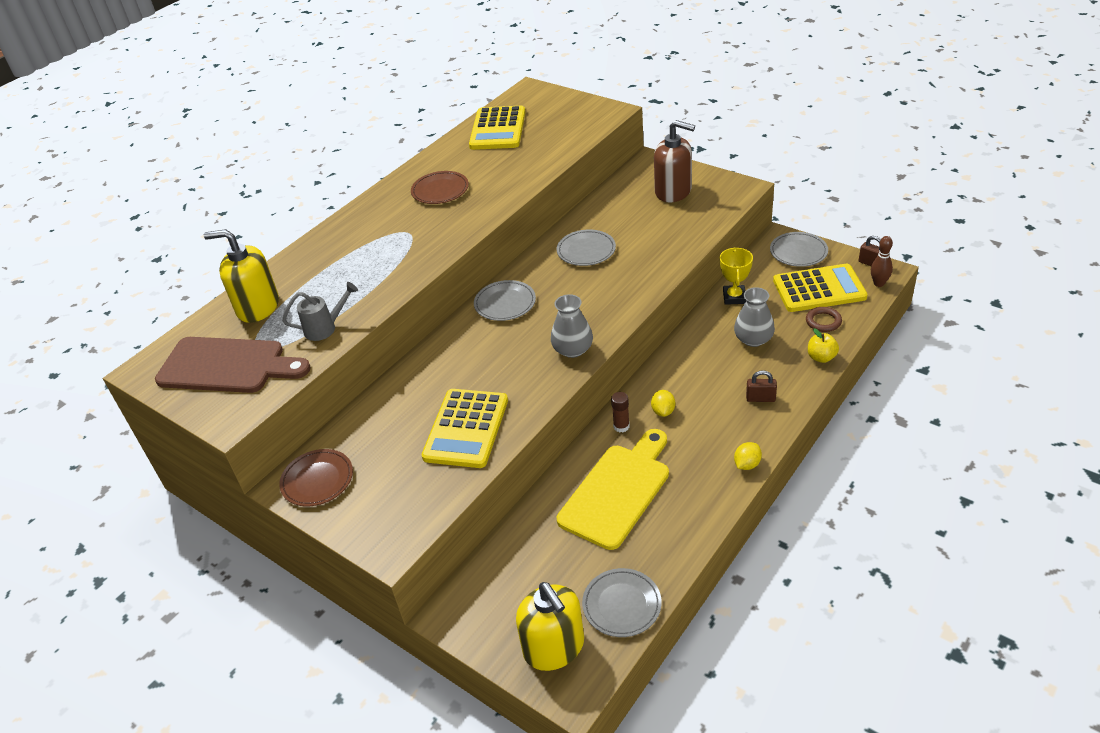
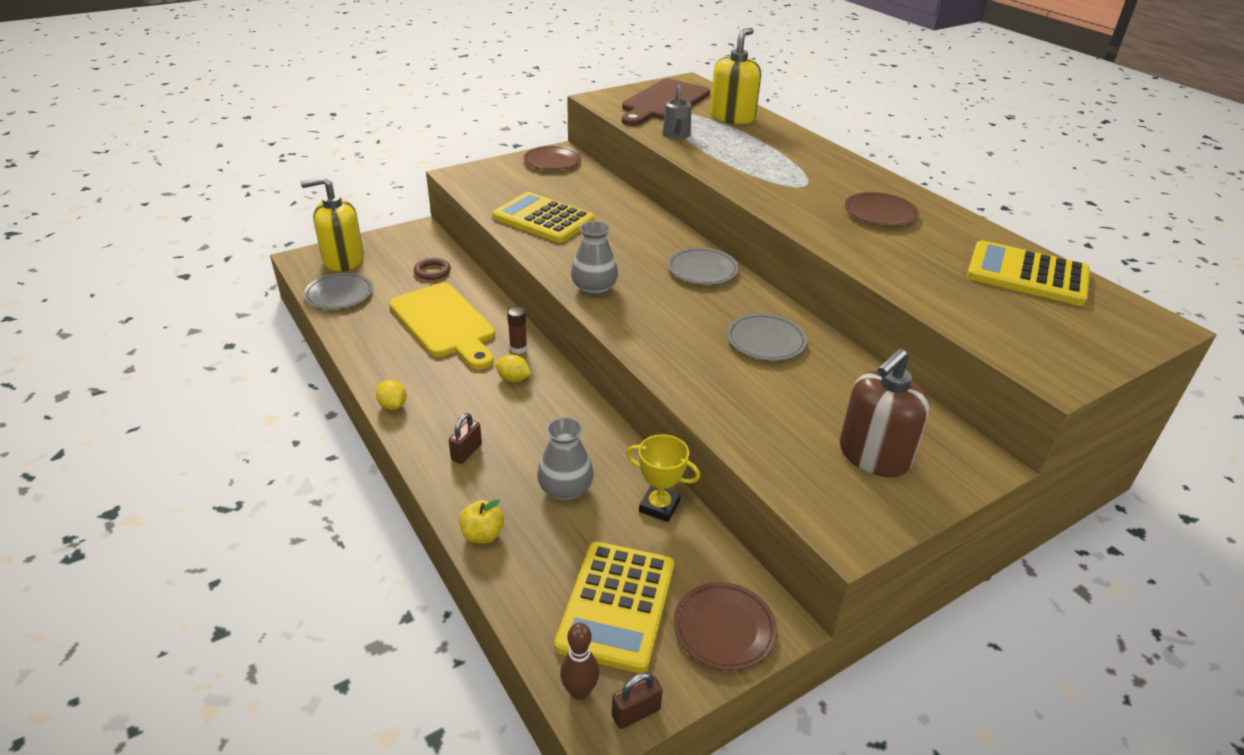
camera: 105 degrees right, 5 degrees down
grey plate [770,232,828,267] -> brown plate [674,582,777,671]
brown ring [806,307,842,332] -> brown ring moved to [414,258,451,280]

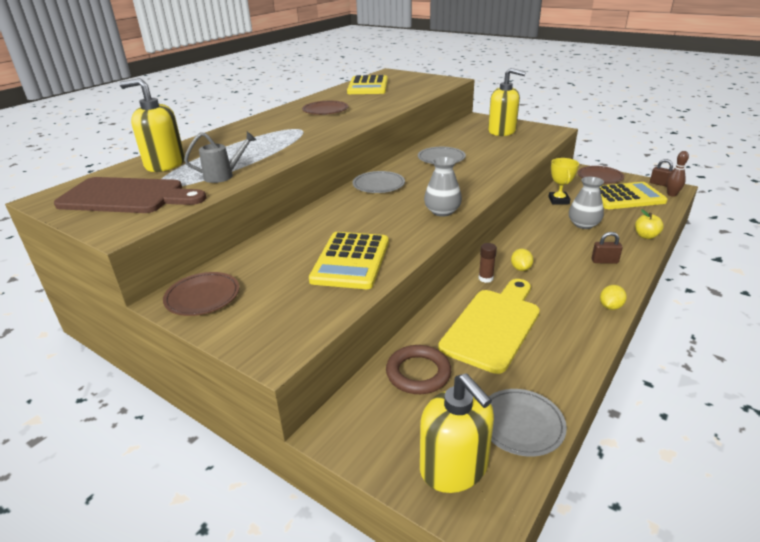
camera: 110 degrees left, 5 degrees down
brown ring [414,258,451,280] -> brown ring [386,345,451,394], size x1.50
brown soap dispenser [840,349,930,477] -> yellow soap dispenser [488,68,526,136]

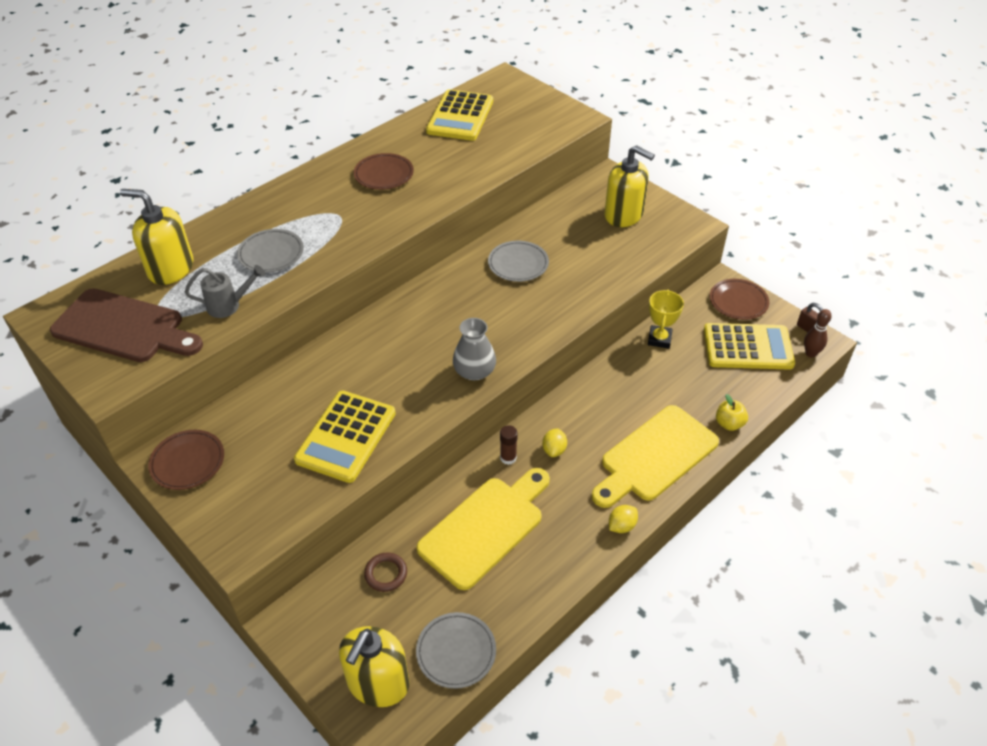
camera: 10 degrees right, 15 degrees up
grey plate [353,171,405,193] -> grey plate moved to [237,229,304,273]
brown ring [386,345,451,394] -> brown ring [364,552,407,592], size x0.67
yellow soap dispenser [420,373,494,493] -> yellow soap dispenser turned 45 degrees clockwise [339,626,410,707]
grey vase [569,177,604,229] -> none
brown padlock [592,232,623,264] -> yellow cutting board [592,405,719,508]

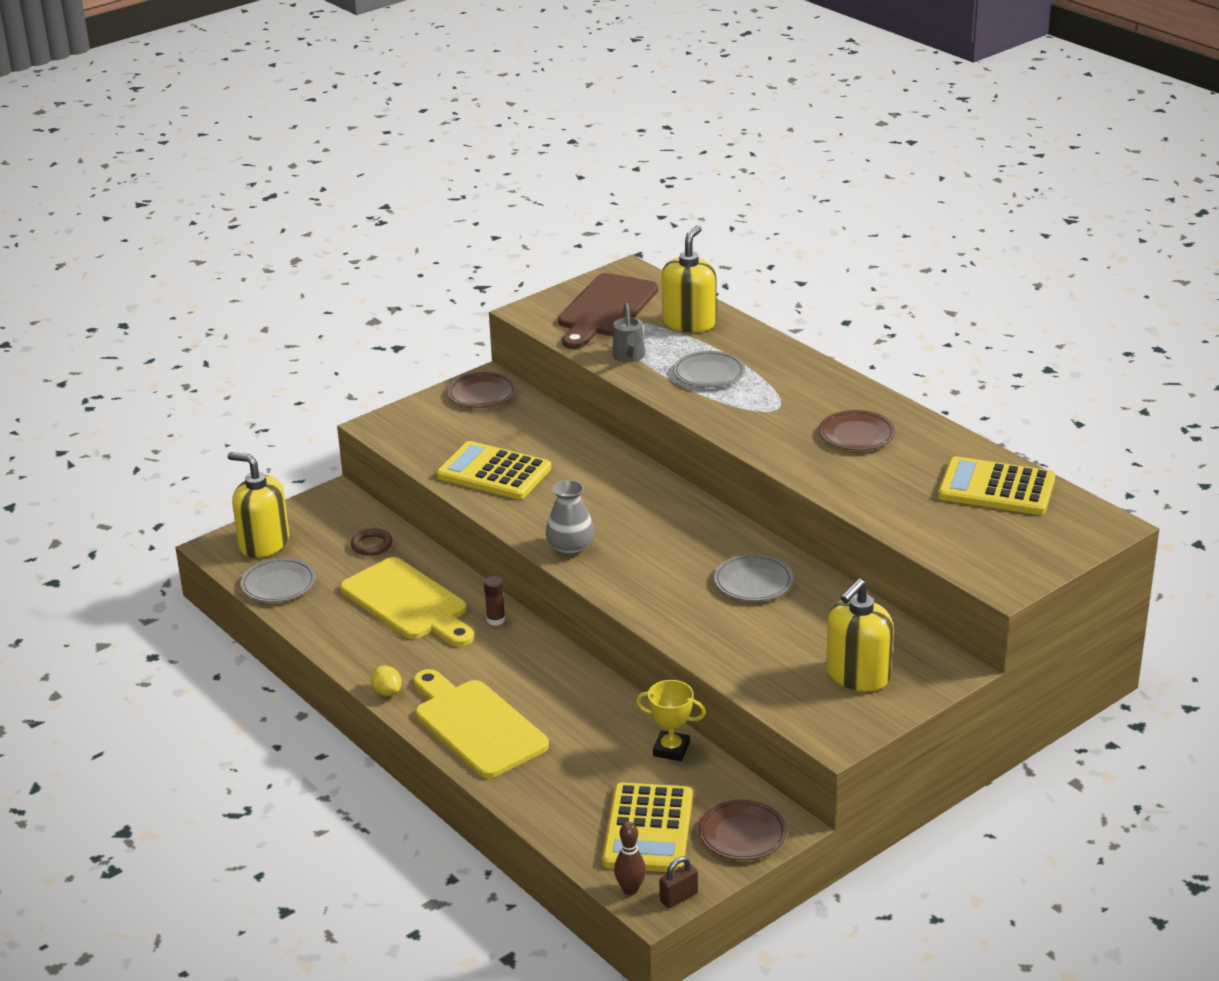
camera: 95 degrees right, 15 degrees down
yellow lemon [542,428,567,457] -> none
yellow apple [716,394,748,431] -> none

